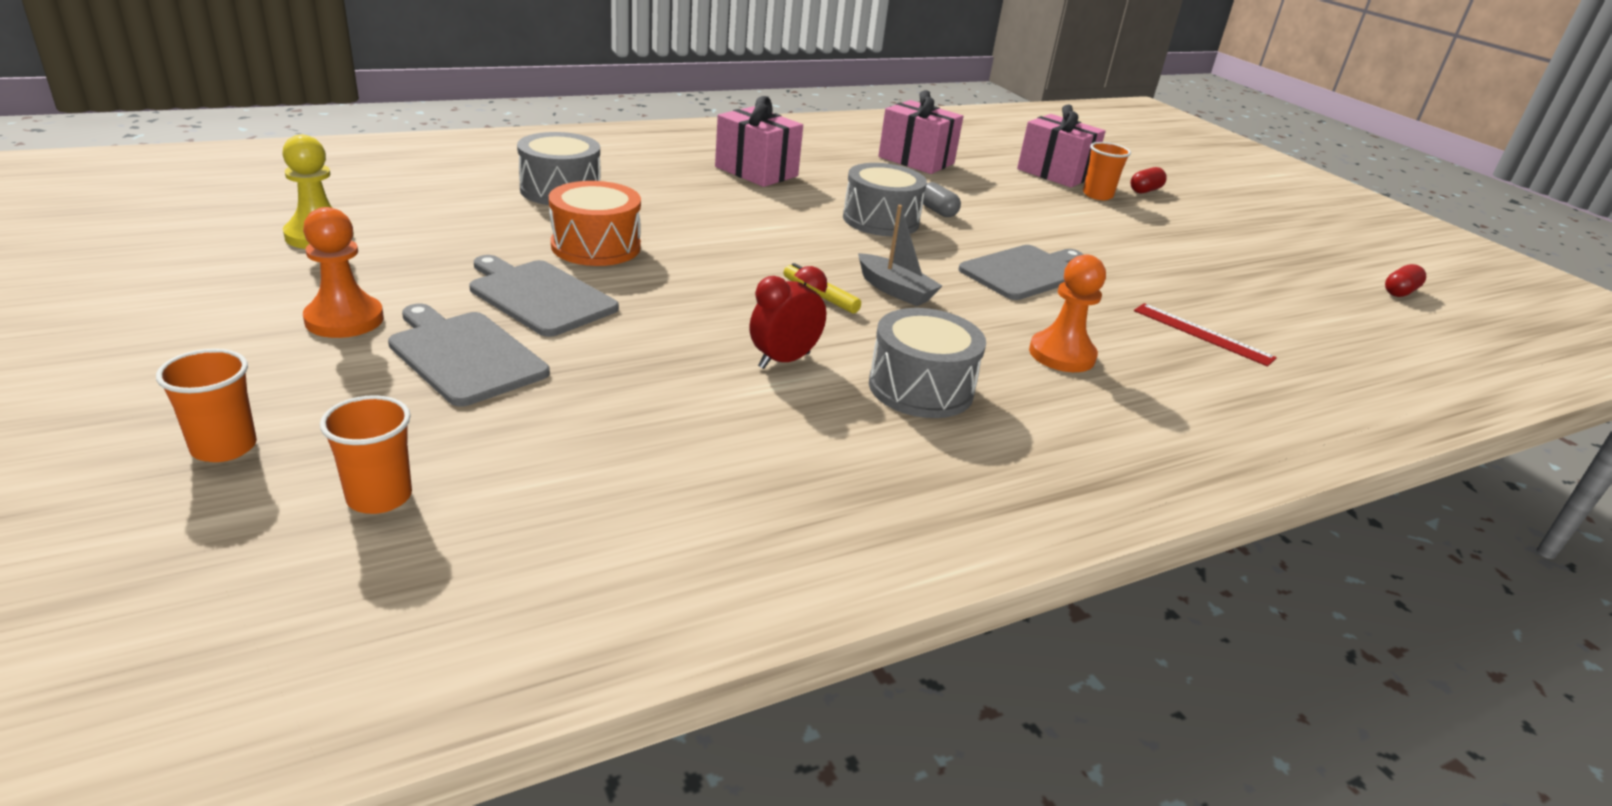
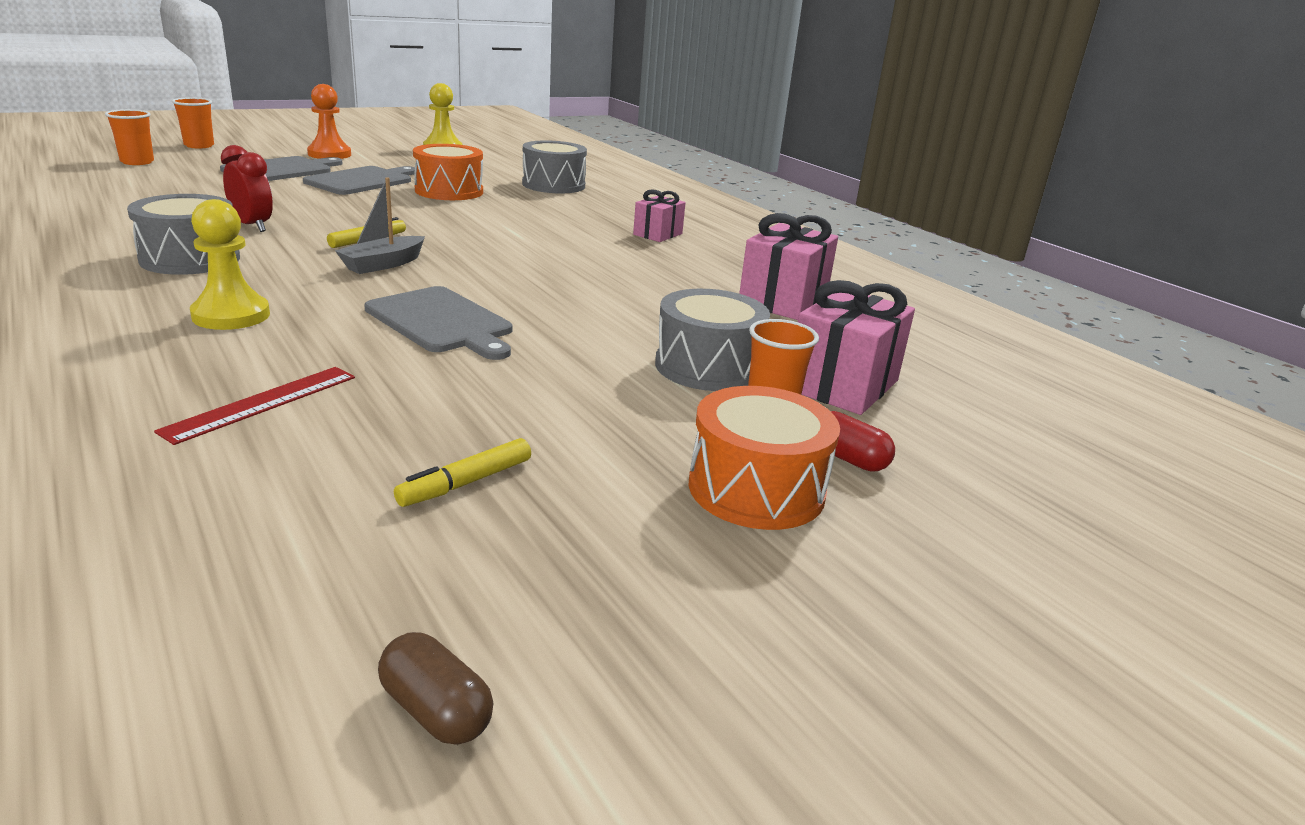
camera: 85 degrees right, 5 degrees down
pink gift [715,96,803,187] -> pink gift [633,189,686,242], size x0.60
grey drum [843,163,927,236] -> grey drum moved to [655,289,770,391]
grey capsule [923,182,961,217] -> none
orange pawn [1029,254,1106,372] -> yellow pawn [190,199,270,330]
red capsule [1385,264,1426,297] -> brown capsule [378,632,494,745]
none -> yellow marker [394,438,531,507]
none -> orange drum [689,386,840,530]

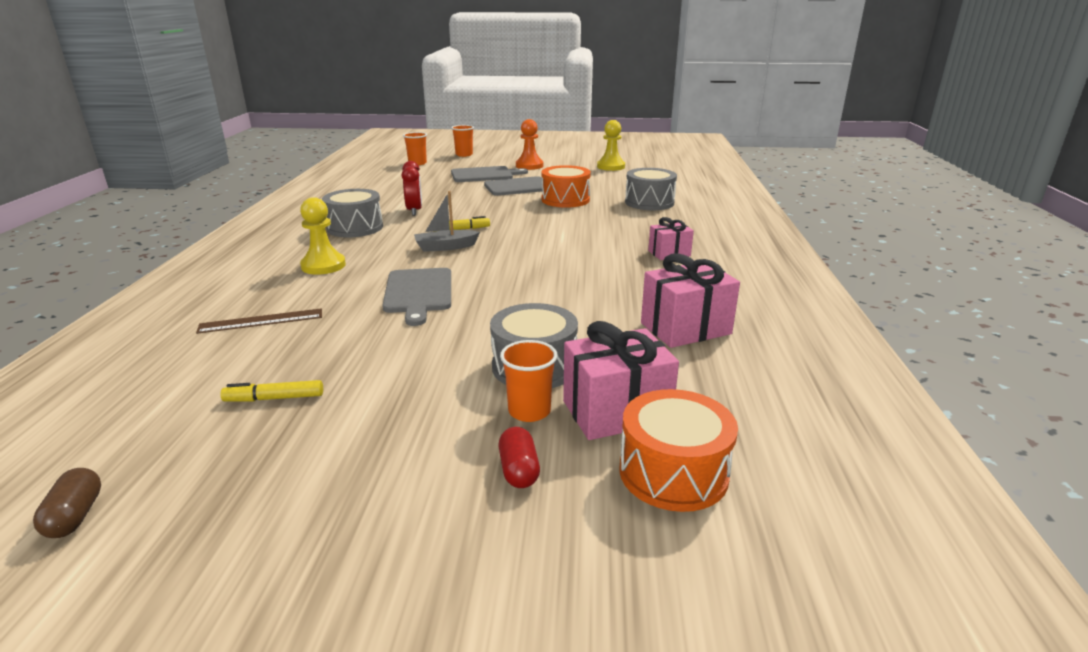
camera: 40 degrees right, 0 degrees up
red ruler [154,367,355,445] -> brown ruler [196,308,322,334]
orange drum [689,386,840,530] -> orange drum moved to [619,389,738,512]

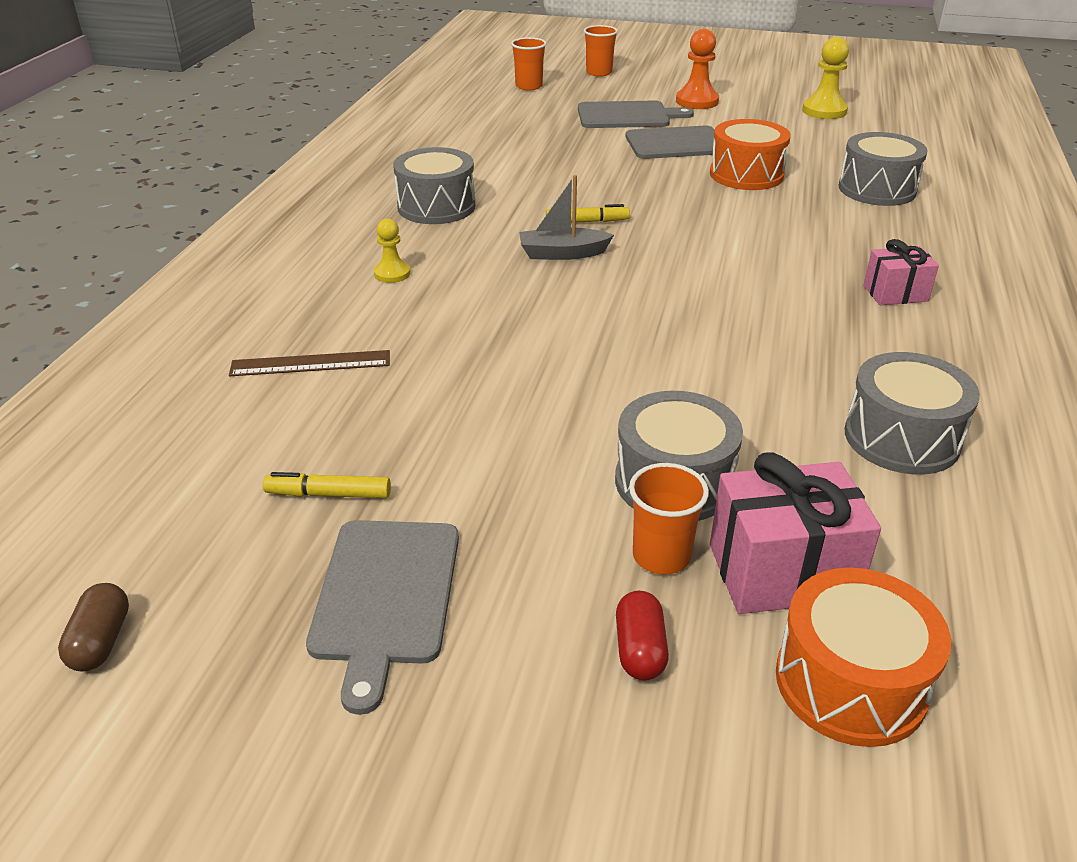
camera: 10 degrees right, 10 degrees up
yellow pawn [300,197,346,275] -> yellow pawn [374,218,410,283], size x0.60
grey cutting board [382,268,451,326] -> grey cutting board moved to [306,520,459,715]
red clock [401,161,422,216] -> none
pink gift [641,253,740,348] -> grey drum [844,352,980,475]

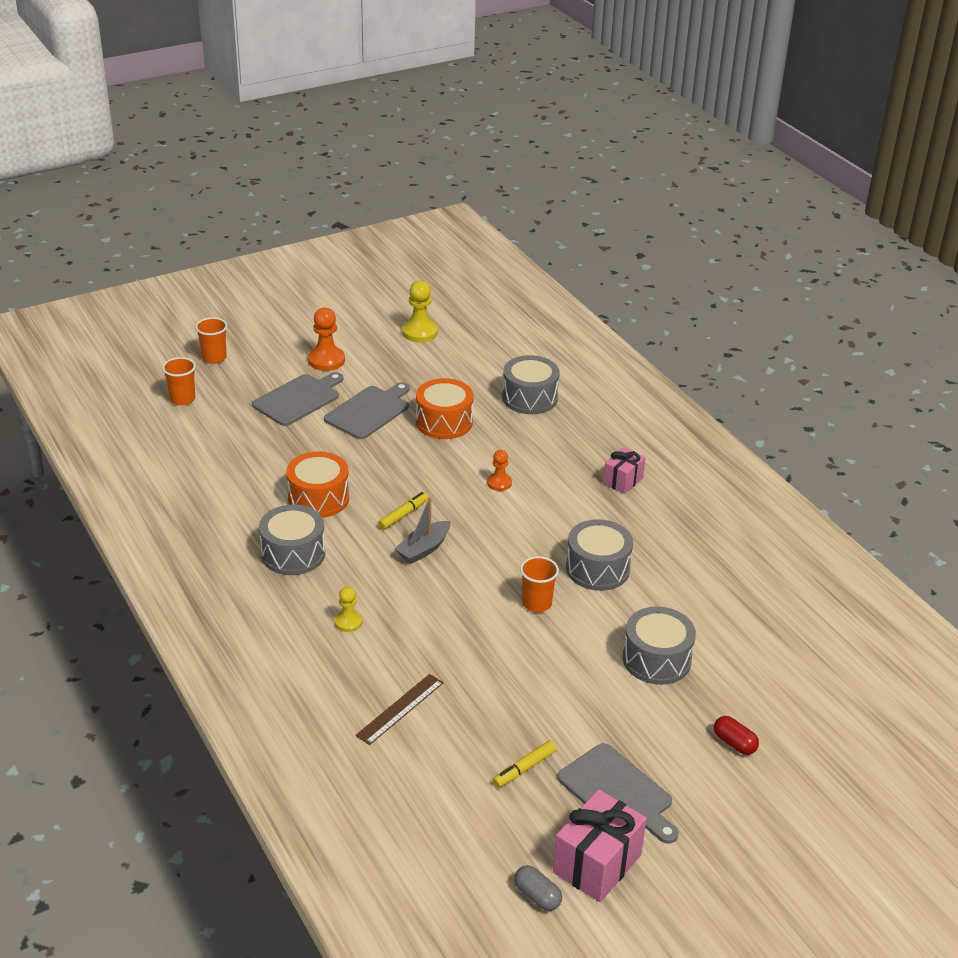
camera: 45 degrees left, 0 degrees up
brown capsule [58,583,129,672] -> grey capsule [514,865,562,911]
orange cup [629,463,709,575] -> orange cup moved to [520,556,559,612]
pink gift [710,452,881,614] -> pink gift moved to [553,789,647,902]
orange drum [776,568,951,747] -> orange drum moved to [286,451,349,518]
grey drum [844,352,980,475] -> grey drum moved to [566,519,633,591]
none -> orange pawn [487,450,512,491]

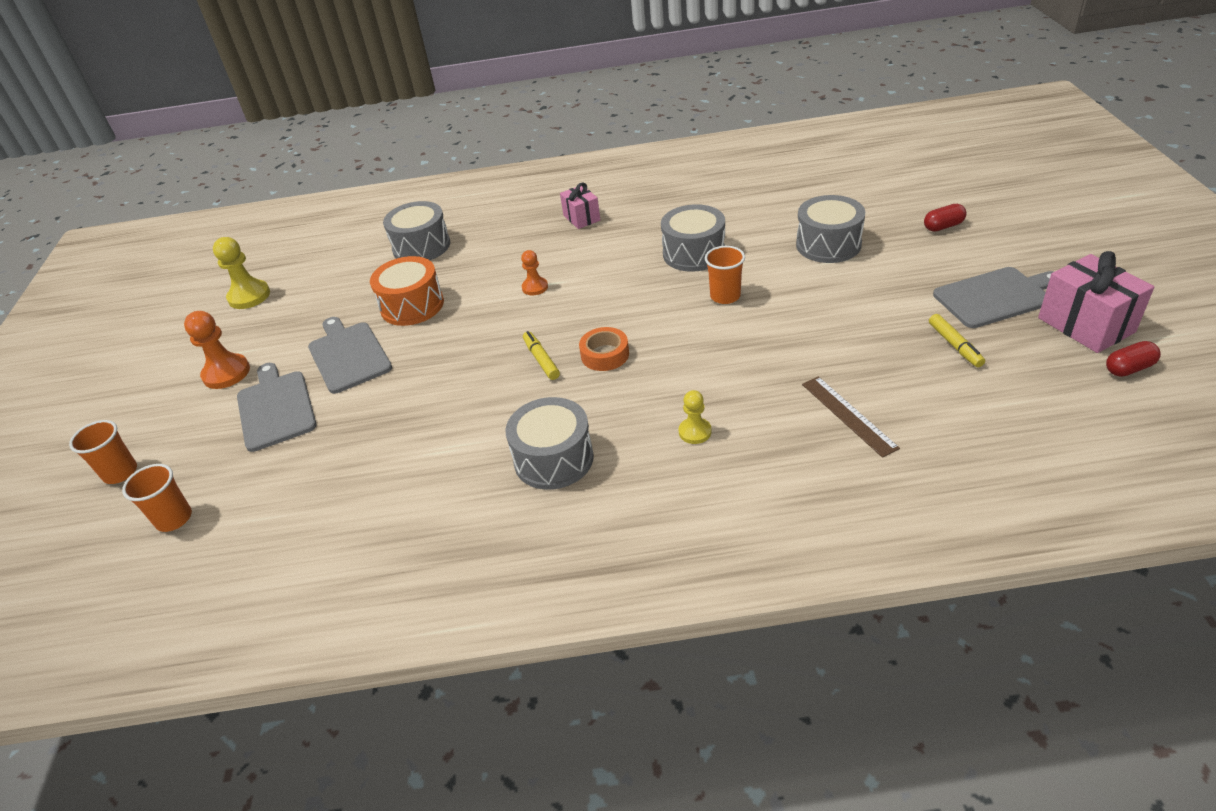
camera: 60 degrees left, 5 degrees up
orange drum [286,451,349,518] -> none
grey boat [395,497,450,564] -> orange tape [579,327,629,371]
grey capsule [514,865,562,911] -> red capsule [1106,341,1161,377]

